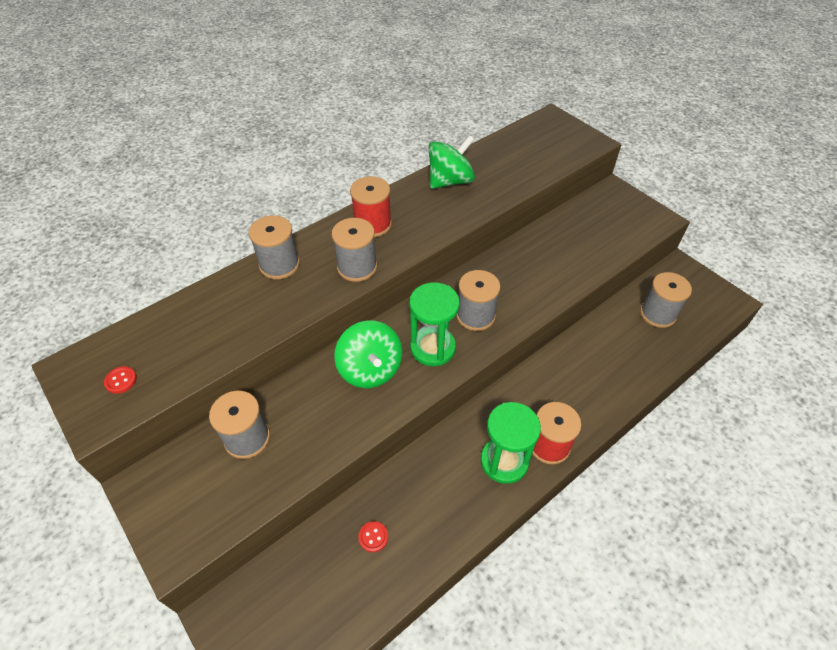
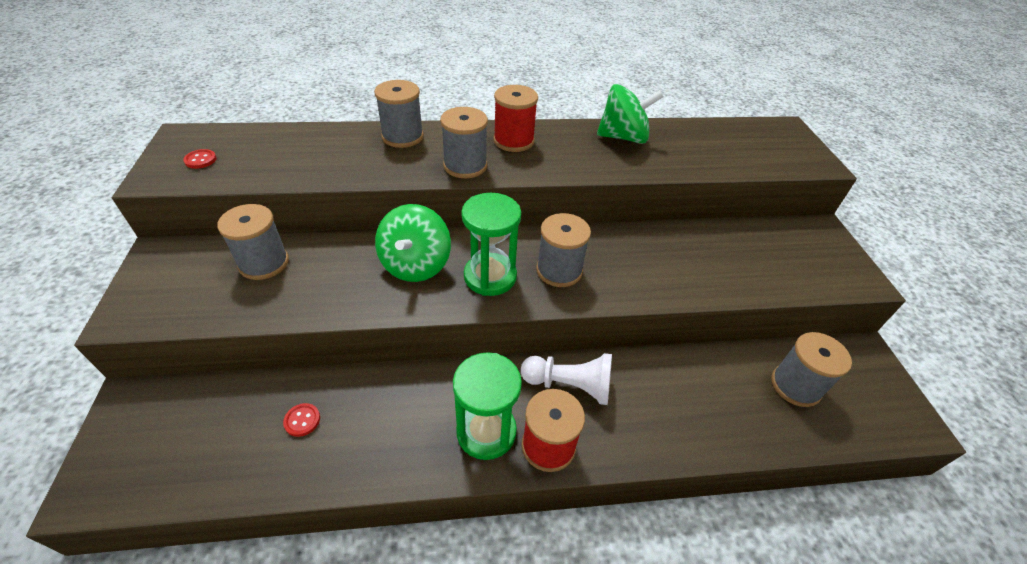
camera: 30 degrees right, 5 degrees down
none -> white pawn [521,353,612,405]

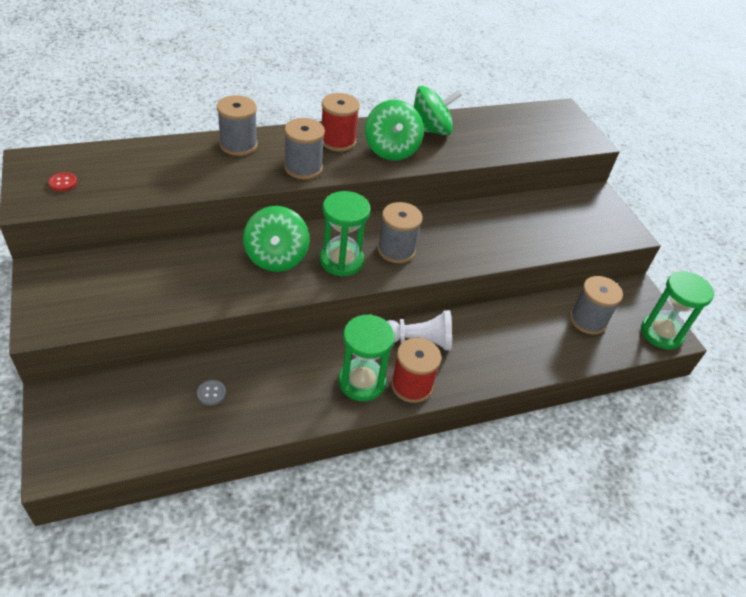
camera: 15 degrees left, 0 degrees up
grey spool [217,204,289,280] -> none
red button [283,403,320,437] -> grey button [197,380,226,405]
none -> green spinning top [365,100,424,161]
none -> green hourglass [641,271,714,350]

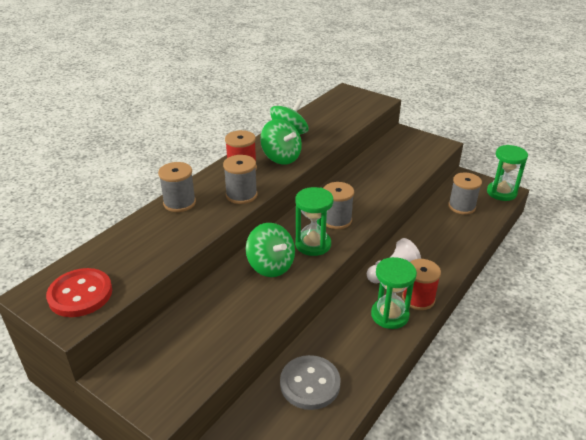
camera: 30 degrees left, 10 degrees down
red button [48,172,77,191] -> red button [46,268,112,317], size x2.47
grey button [197,380,226,405] -> grey button [280,355,340,410], size x2.47

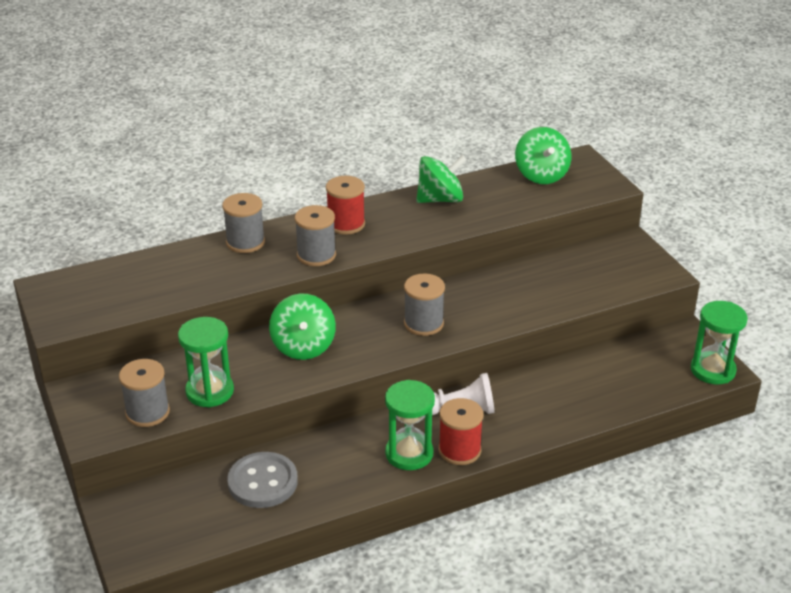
camera: 30 degrees right, 0 degrees up
red button [46,268,112,317] -> none
green spinning top [260,119,302,165] -> green spinning top moved to [515,127,571,184]
green hourglass [295,187,333,256] -> green hourglass moved to [178,317,234,408]
grey spool [448,173,482,214] -> grey spool moved to [119,359,170,427]

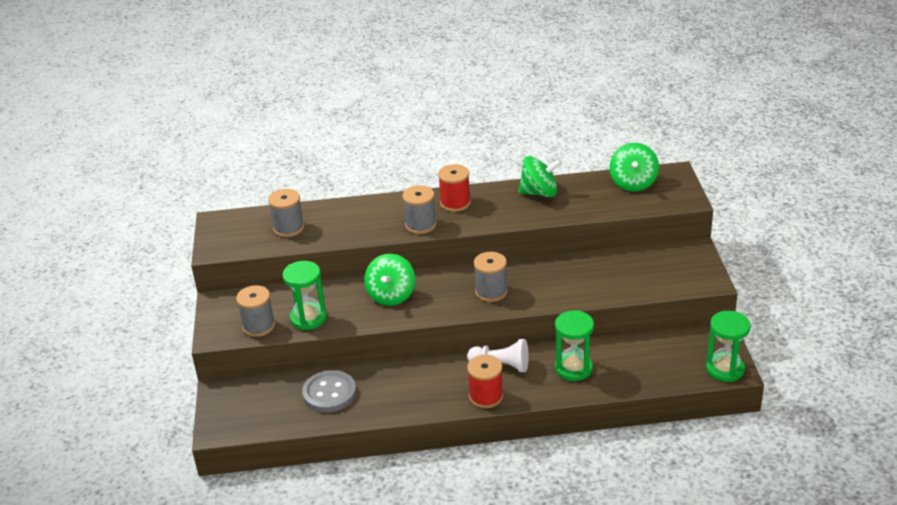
camera: 20 degrees right, 0 degrees up
grey spool [222,193,265,253] -> grey spool moved to [268,189,304,237]
green hourglass [385,380,435,470] -> green hourglass moved to [555,310,594,381]

